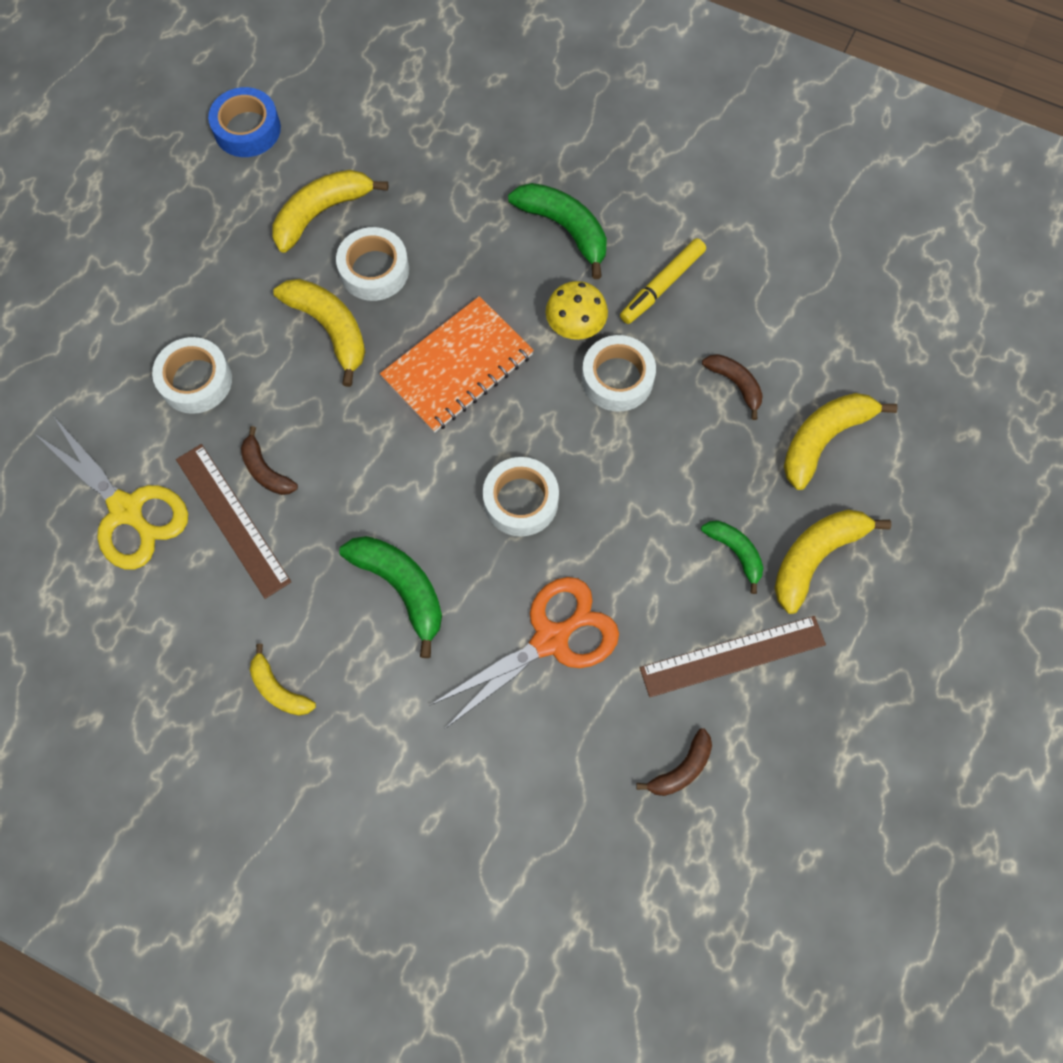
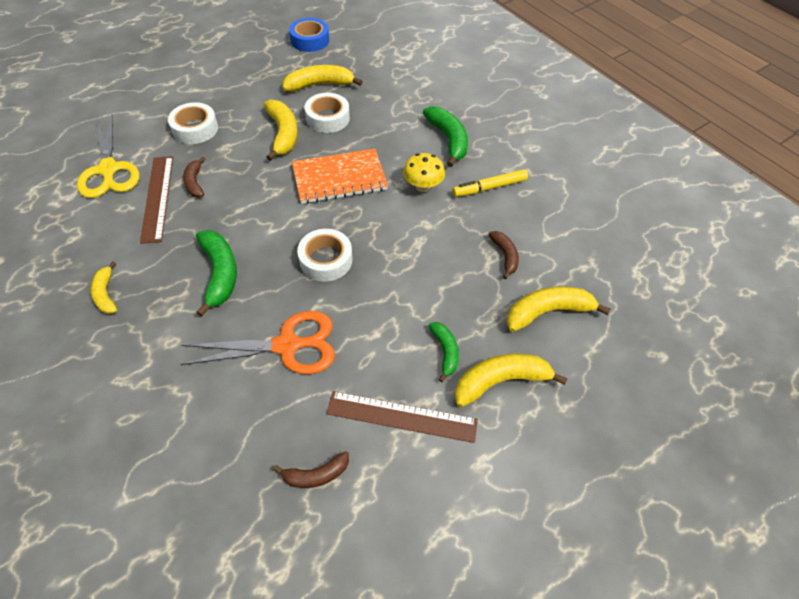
camera: 25 degrees right, 15 degrees down
white tape [582,335,656,412] -> none

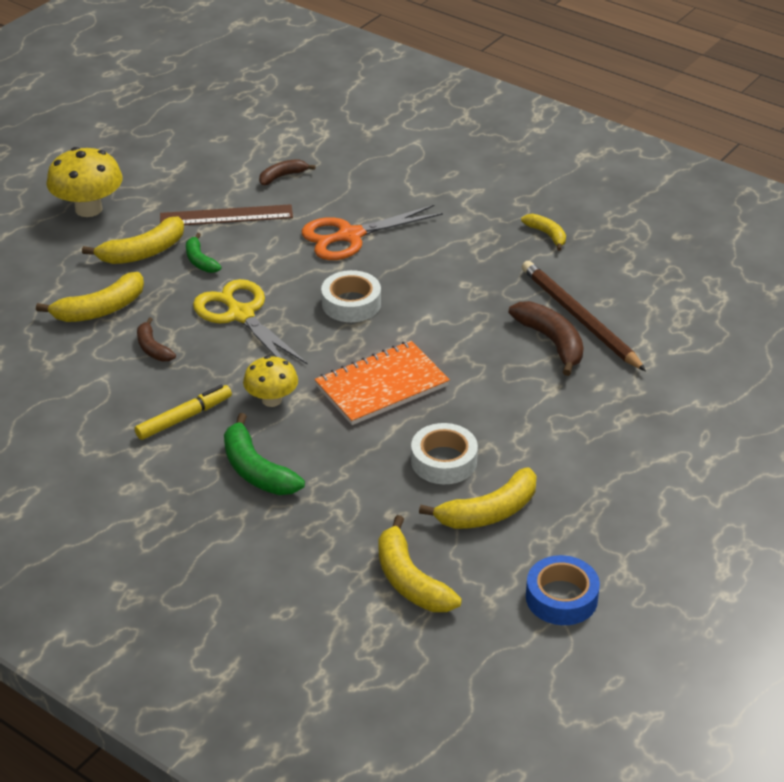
camera: 165 degrees right, 15 degrees down
yellow scissors [77,115,140,198] -> yellow scissors moved to [193,279,308,365]
brown ruler [140,156,173,244] -> brown pencil [522,261,646,371]
white tape [168,102,218,144] -> none
brown banana [183,157,205,198] -> brown banana [509,301,584,376], size x1.67
green banana [196,230,237,317] -> none
yellow banana [264,99,298,161] -> yellow banana moved to [378,515,462,612]
none -> yellow mushroom [46,147,123,217]

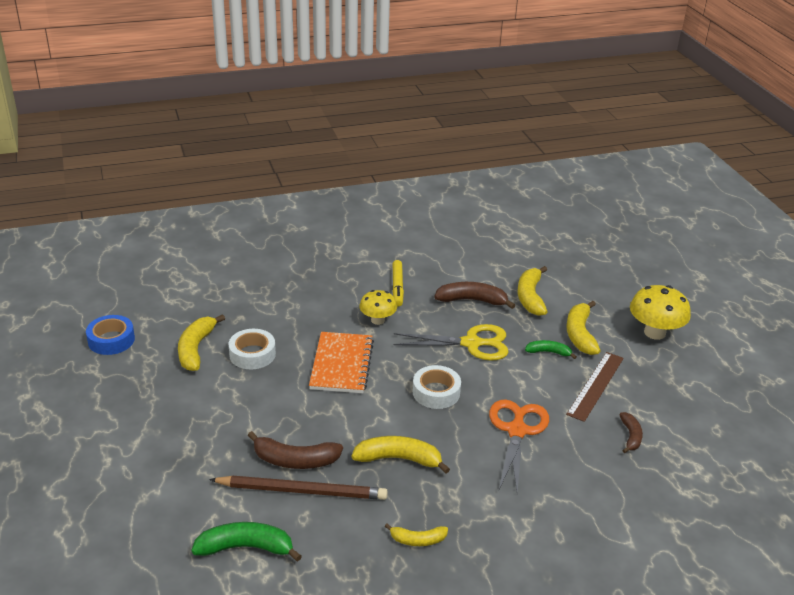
camera: 125 degrees right, 5 degrees down
brown banana [137,317,176,361] -> brown banana [434,282,515,309], size x1.67
green banana [224,413,305,495] -> green banana moved to [191,522,302,562]
yellow banana [378,515,462,612] -> yellow banana moved to [352,436,450,474]

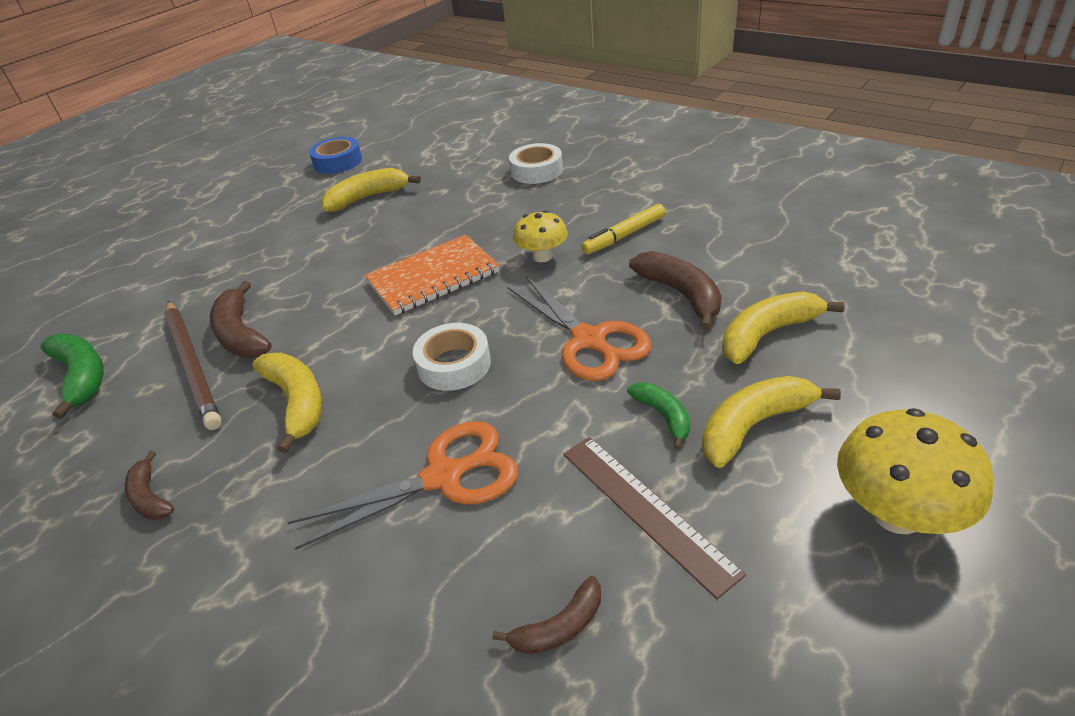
camera: 60 degrees right, 5 degrees up
white tape [228,329,276,369] -> white tape moved to [509,143,563,184]
yellow banana [385,524,448,546] -> brown banana [125,451,174,520]
yellow scissors [393,324,508,360] -> orange scissors [508,276,651,381]
brown ruler [566,352,624,422] -> brown ruler turned 60 degrees clockwise [563,437,746,599]

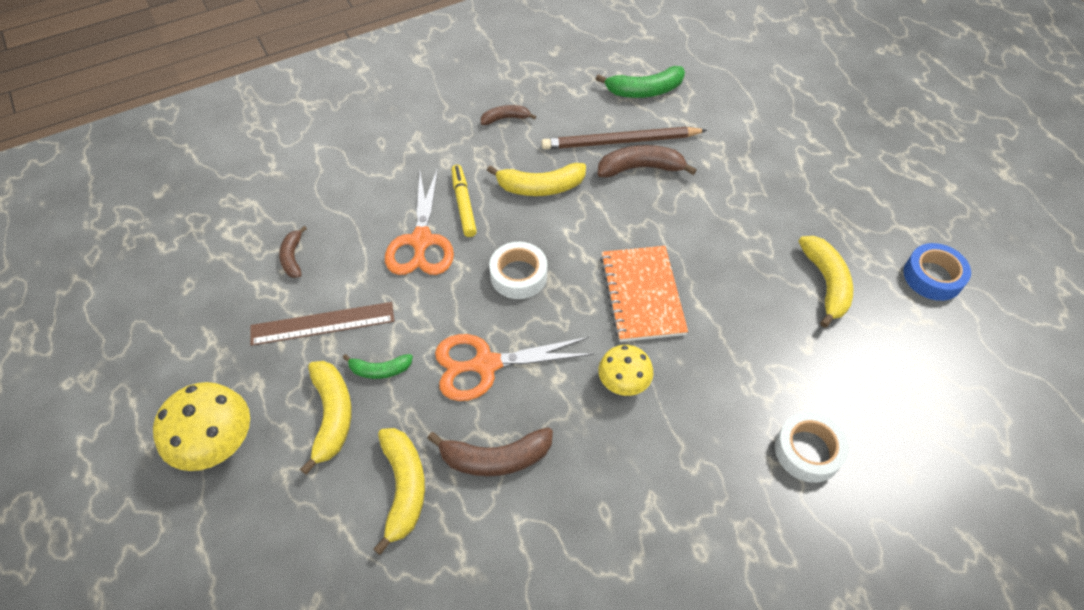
camera: 110 degrees right, 15 degrees up
yellow marker [581,204,665,254] -> yellow marker moved to [451,165,477,237]

